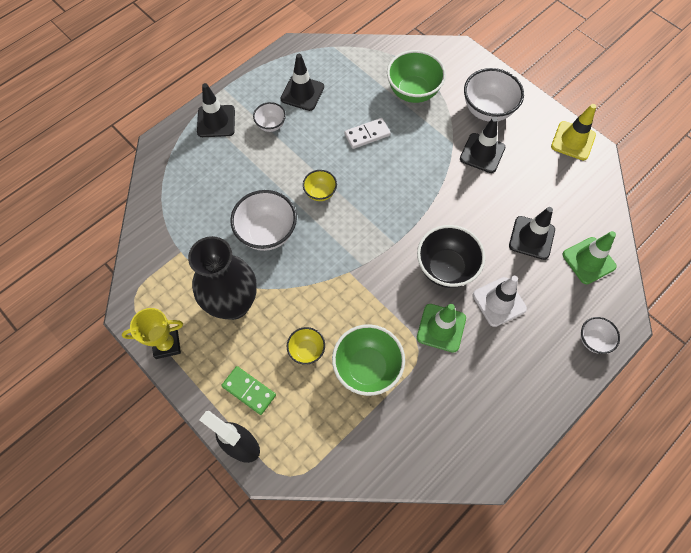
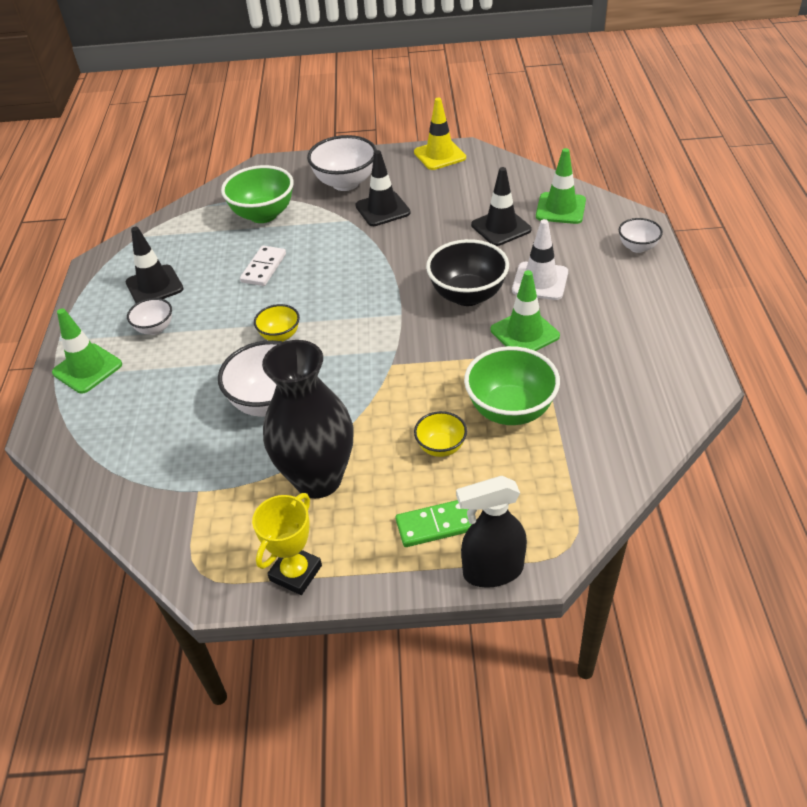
camera: 45 degrees left, 20 degrees down
black traffic cone [197,83,235,137] -> green traffic cone [52,308,122,394]

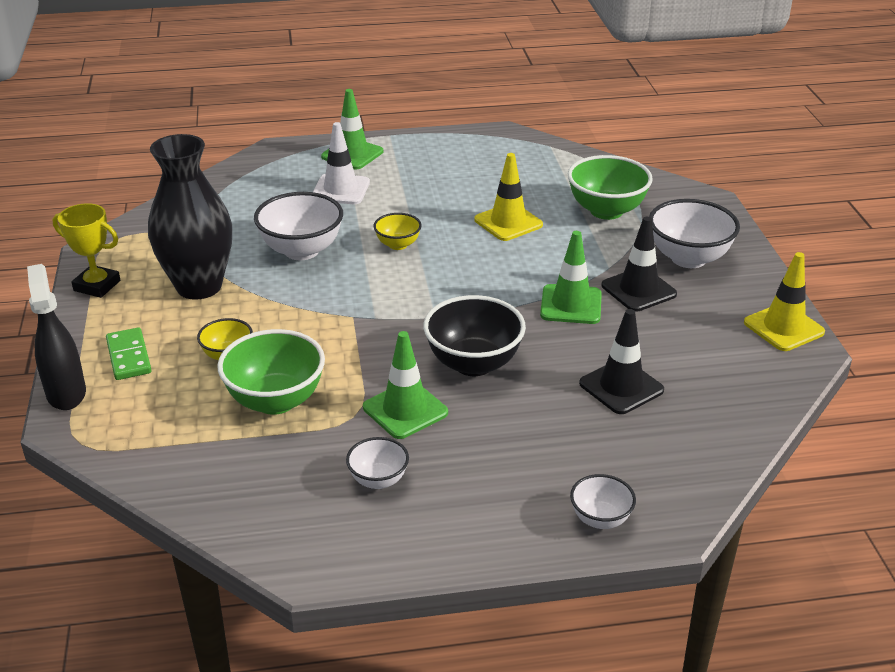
camera: 80 degrees right, 10 degrees down
black traffic cone [125,227,183,303] -> none
white bowl [127,298,172,335] -> white bowl moved to [346,437,409,489]
white domino [240,246,286,286] -> yellow traffic cone [474,153,543,241]
white traffic cone [512,219,568,300] -> white traffic cone moved to [313,122,370,204]
green traffic cone [536,148,586,224] -> green traffic cone moved to [540,231,602,324]

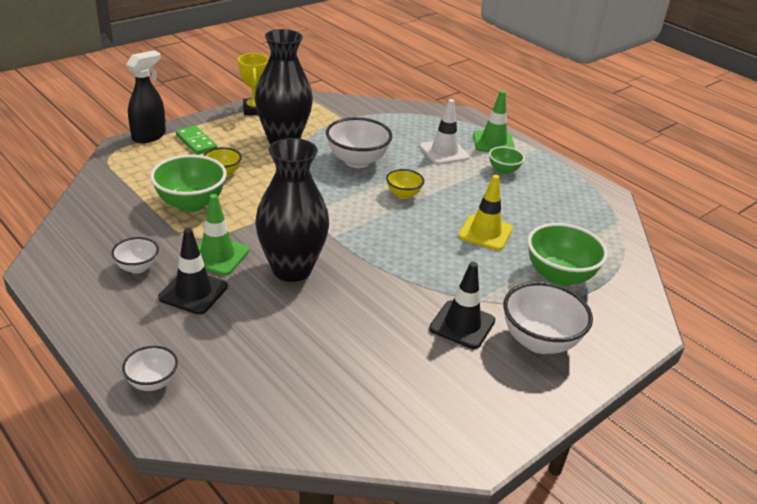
camera: 55 degrees right, 0 degrees up
green domino [106,327,151,380] -> green domino turned 75 degrees counterclockwise [176,126,217,155]
black bowl [423,295,526,376] -> black vase [255,138,329,282]
green traffic cone [540,231,602,324] -> none
black traffic cone [579,309,664,414] -> black traffic cone moved to [158,228,228,315]
yellow traffic cone [744,252,825,351] -> none
none -> green bowl [489,146,525,174]

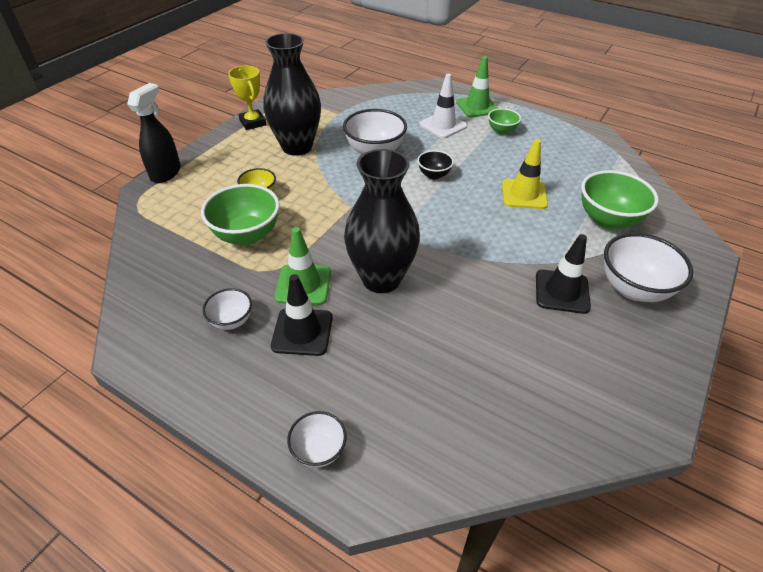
camera: 15 degrees left, 10 degrees up
green domino [176,126,217,155] -> none
yellow bowl [386,169,424,199] -> black bowl [417,150,454,180]

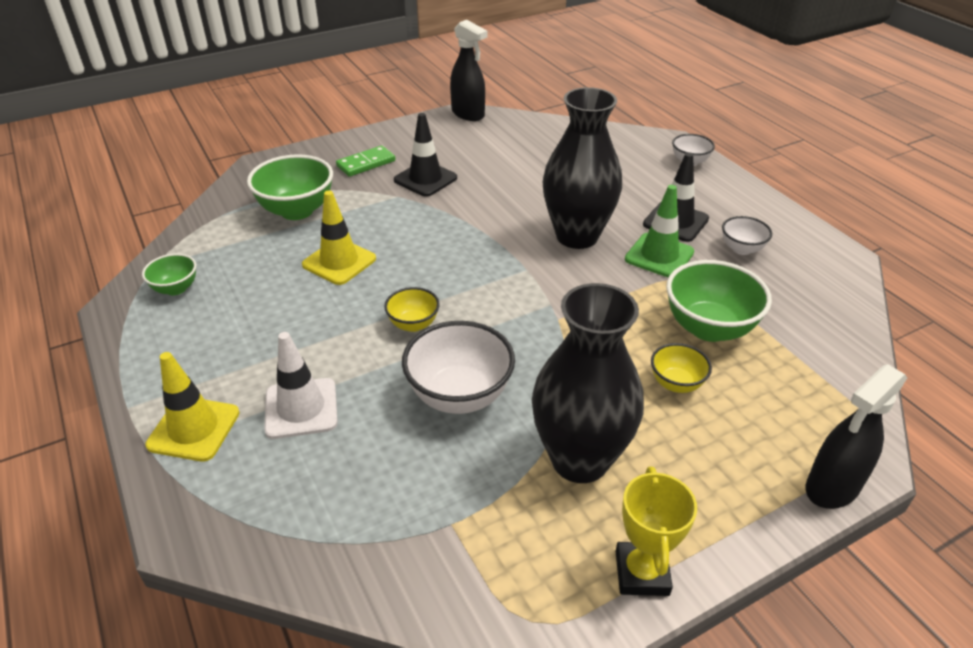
camera: 150 degrees left, 5 degrees down
black bowl [417,150,454,180] -> yellow bowl [384,287,440,332]
green traffic cone [456,56,499,118] -> yellow traffic cone [145,352,239,462]
green bowl [488,108,521,134] -> green bowl moved to [142,254,196,295]
white bowl [604,233,693,302] -> green domino [336,145,395,177]
none -> black spray bottle [450,20,487,121]

